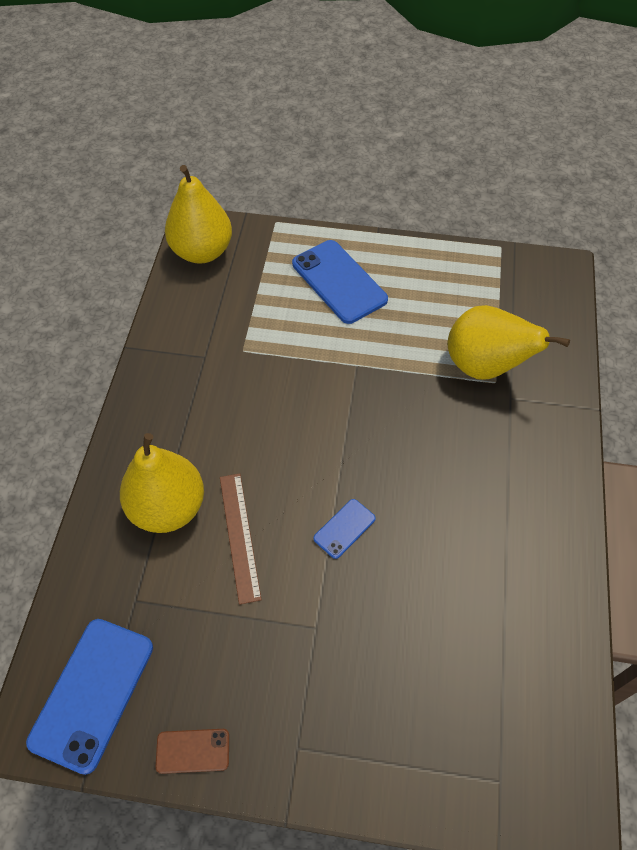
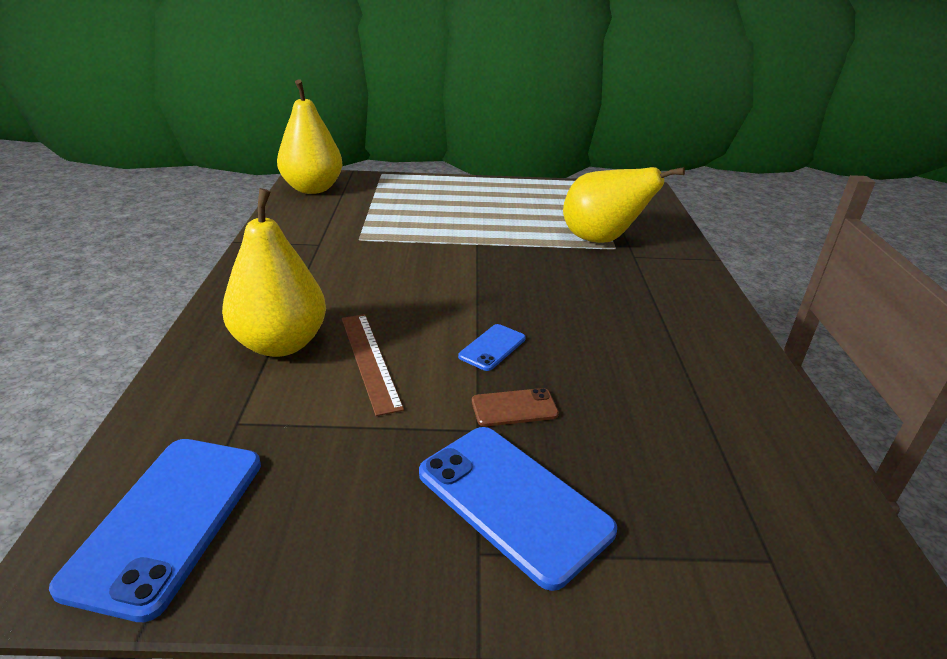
camera: 10 degrees left, 25 degrees down
brown phone [156,729,229,774] -> brown phone moved to [472,388,559,427]
blue phone [292,240,388,324] -> blue phone moved to [419,427,617,591]

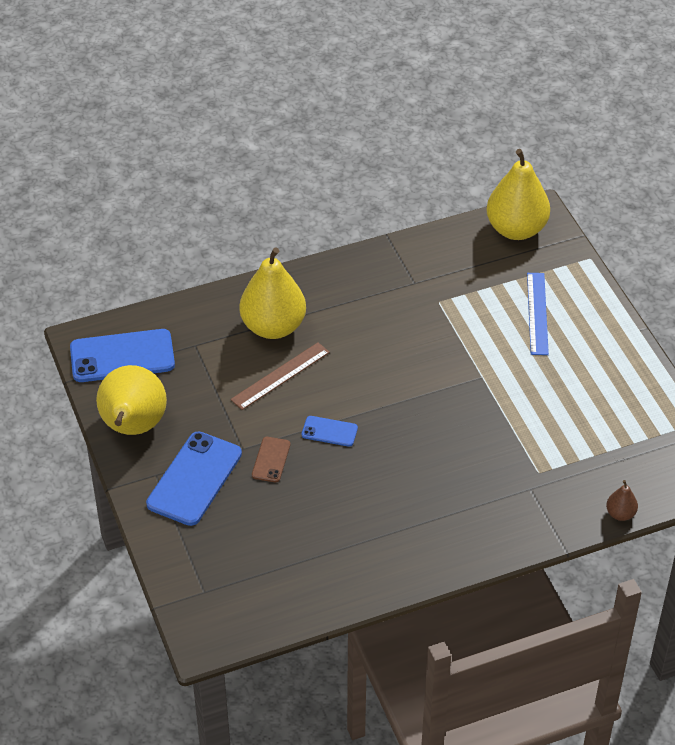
camera: 70 degrees right, 15 degrees up
brown phone [472,388,559,427] -> brown phone turned 45 degrees clockwise [252,437,290,482]
yellow pear [563,167,685,243] -> yellow pear moved to [96,365,167,435]
none -> blue ruler [527,273,549,355]
none -> brown pear [606,480,638,521]

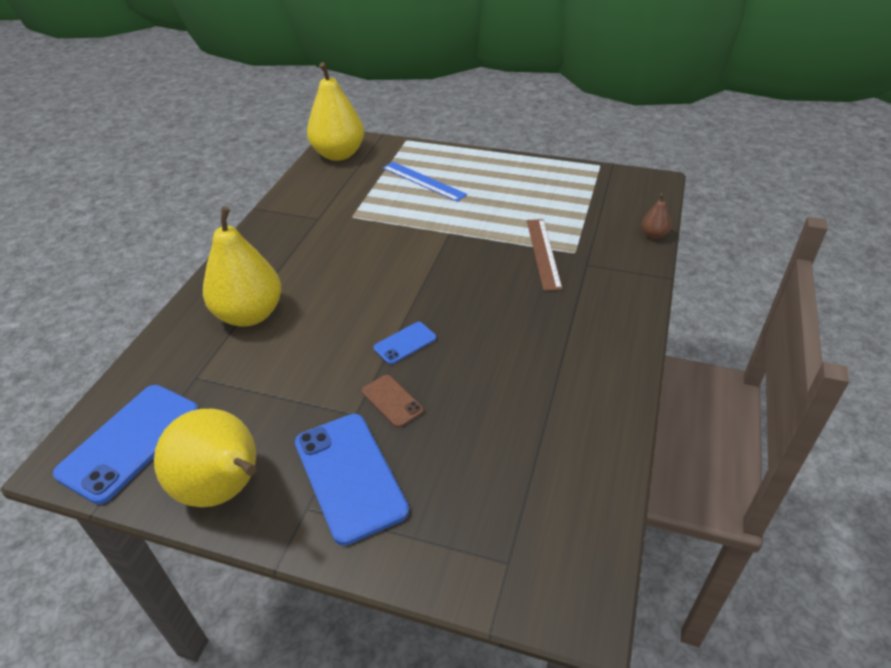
camera: 50 degrees left, 5 degrees down
brown ruler [230,342,330,410] -> brown ruler moved to [527,219,562,291]

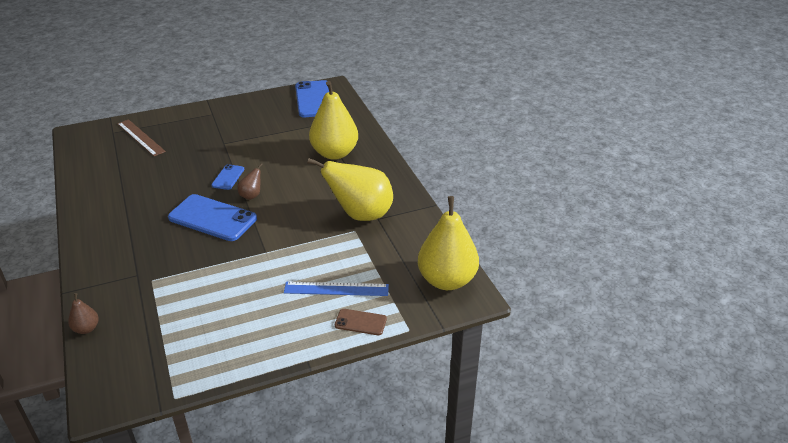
camera: 140 degrees right, 5 degrees down
yellow pear [154,409,257,507] -> yellow pear moved to [307,158,393,221]
blue phone [295,414,409,546] -> blue phone moved to [168,194,257,241]
brown phone [362,375,424,428] -> brown phone moved to [335,309,387,335]
brown ruler [527,219,562,291] -> brown ruler moved to [117,119,166,156]
none -> brown pear [237,163,263,200]

